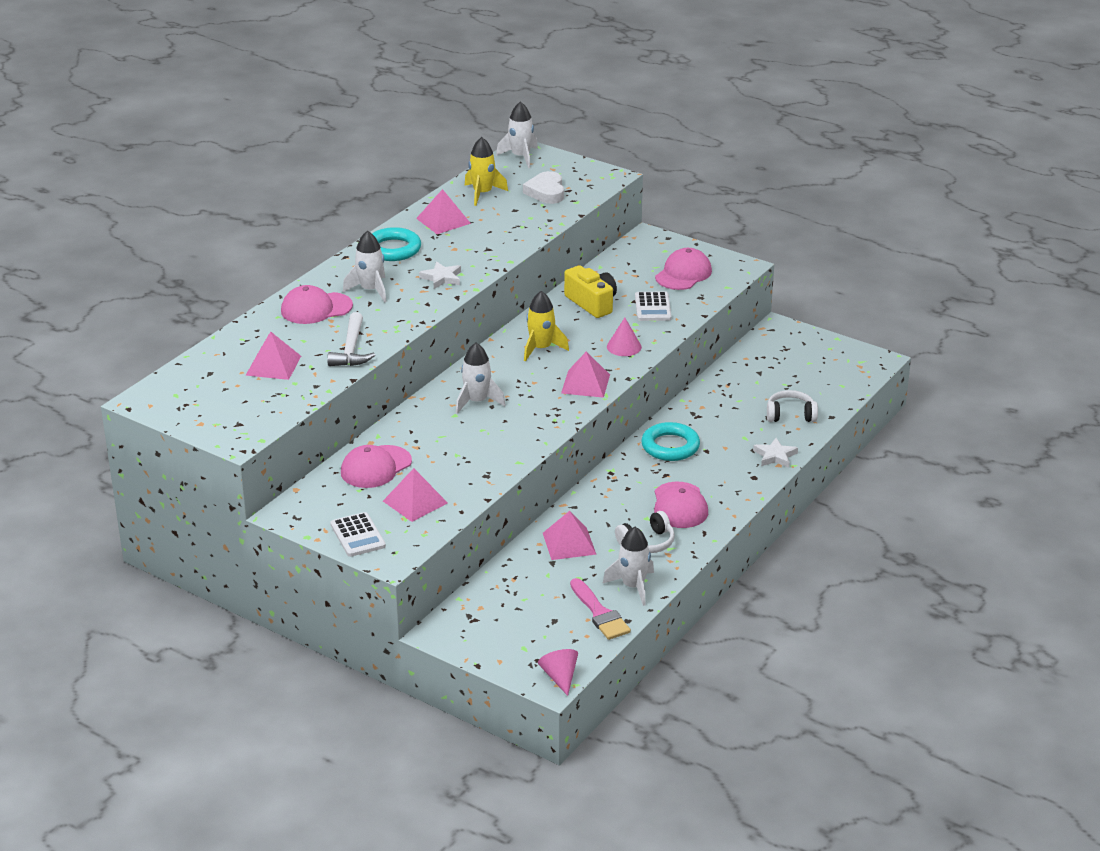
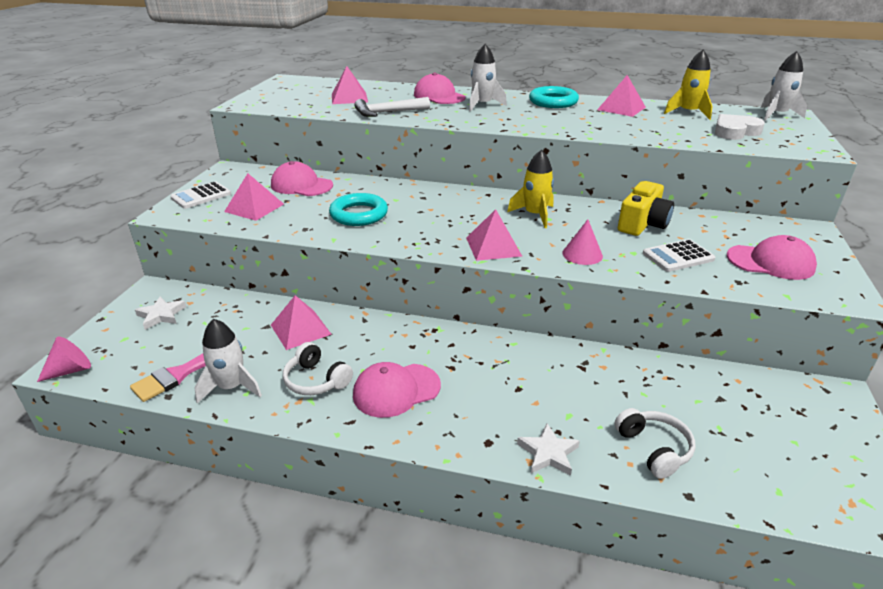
camera: 70 degrees right, 0 degrees up
white star [419,261,461,289] -> white star moved to [135,296,186,330]
white rocket [456,343,505,414] -> none
turquoise ring [641,422,700,461] -> turquoise ring moved to [329,193,388,226]

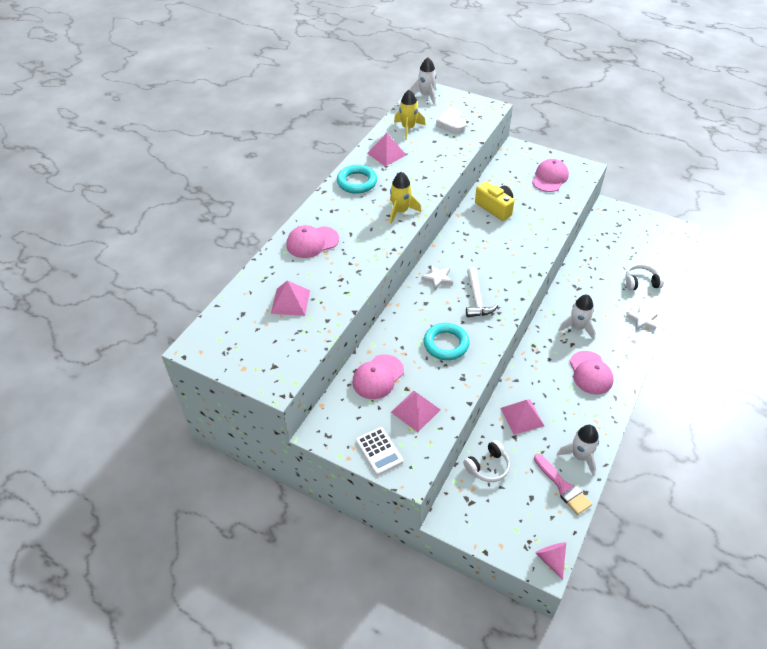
camera: 75 degrees left, 15 degrees up
white star [135,296,186,330] -> white star moved to [421,265,453,290]
white headphones [283,342,353,395] -> white headphones moved to [463,440,510,482]
white hammer [354,97,430,117] -> white hammer moved to [466,267,498,317]
pink pyramid [466,209,522,261] -> none
white rocket [469,44,507,112] -> white rocket moved to [558,294,595,340]
yellow rocket [507,150,554,228] -> yellow rocket moved to [390,172,421,224]
pink cone [562,219,603,265] -> none
white calculator [643,239,715,272] -> none

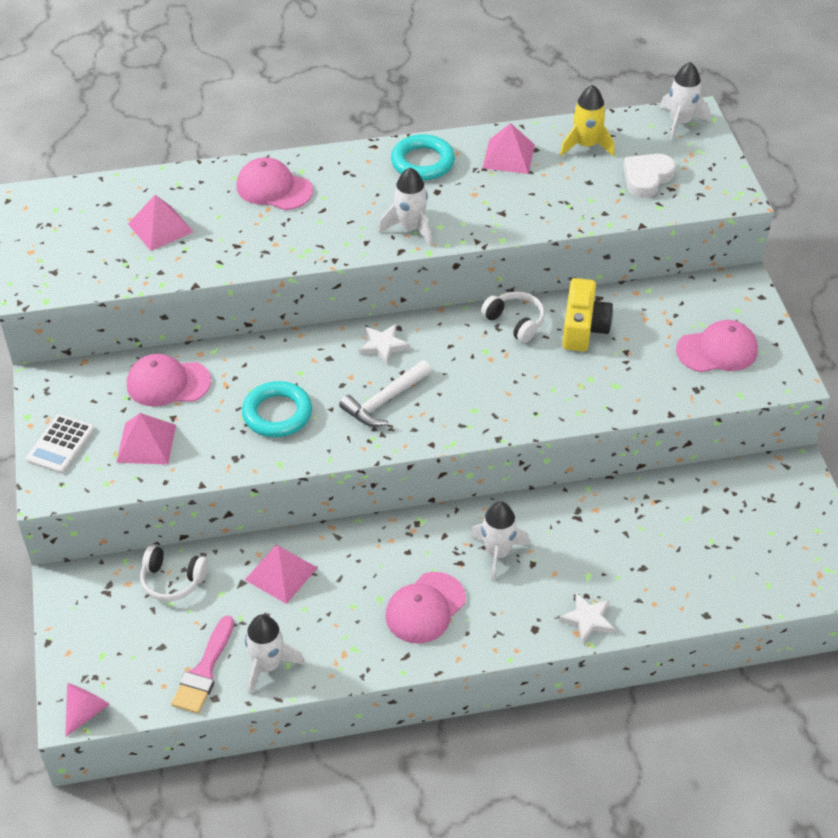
camera: 50 degrees right, 0 degrees up
yellow rocket [390,172,421,224] -> white rocket [378,167,432,246]
white headphones [626,264,664,290] -> white headphones moved to [481,291,545,343]

